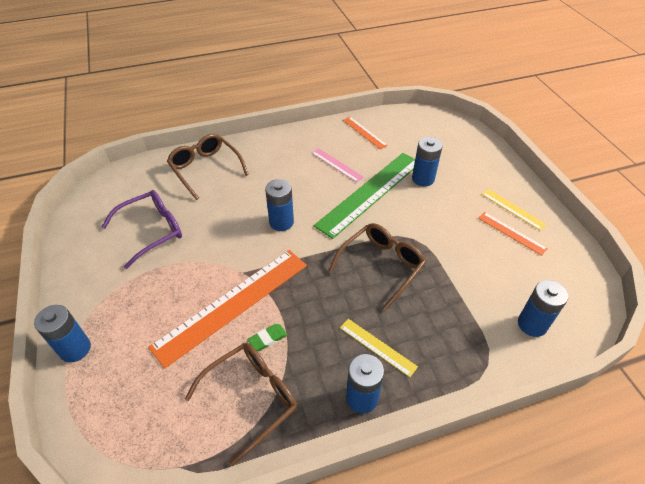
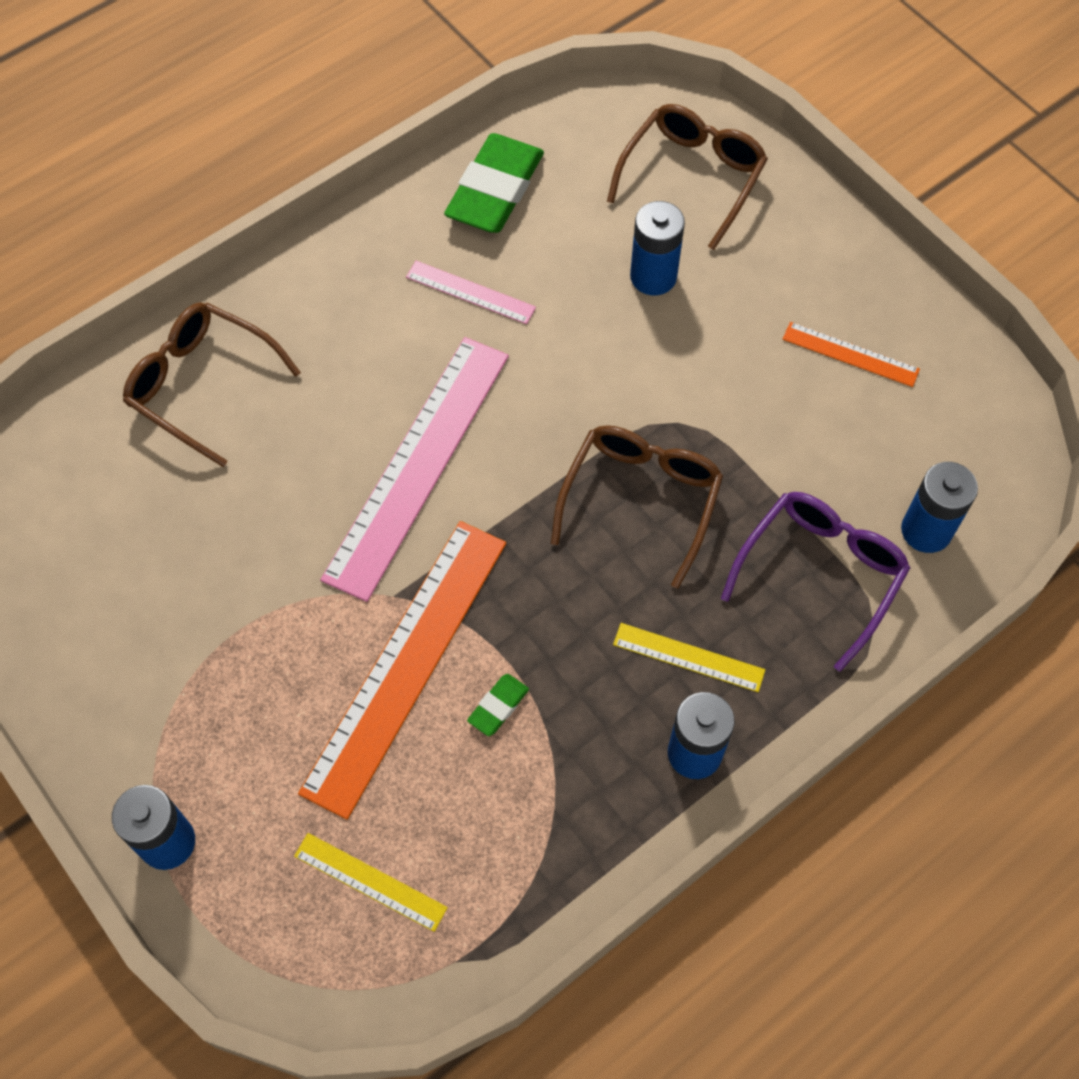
camera: 20 degrees left, 15 degrees up
purple glasses [101,190,182,269] -> purple glasses moved to [721,492,910,672]
brown glasses [185,343,298,466] -> brown glasses moved to [607,104,768,250]
blue battery [265,179,294,231] -> pink ruler [320,337,509,602]
green ruler [314,153,415,239] -> none
orange ruler [343,117,388,149] -> green eraser [444,133,544,233]
yellow ruler [482,189,547,231] -> yellow ruler moved to [294,833,448,932]

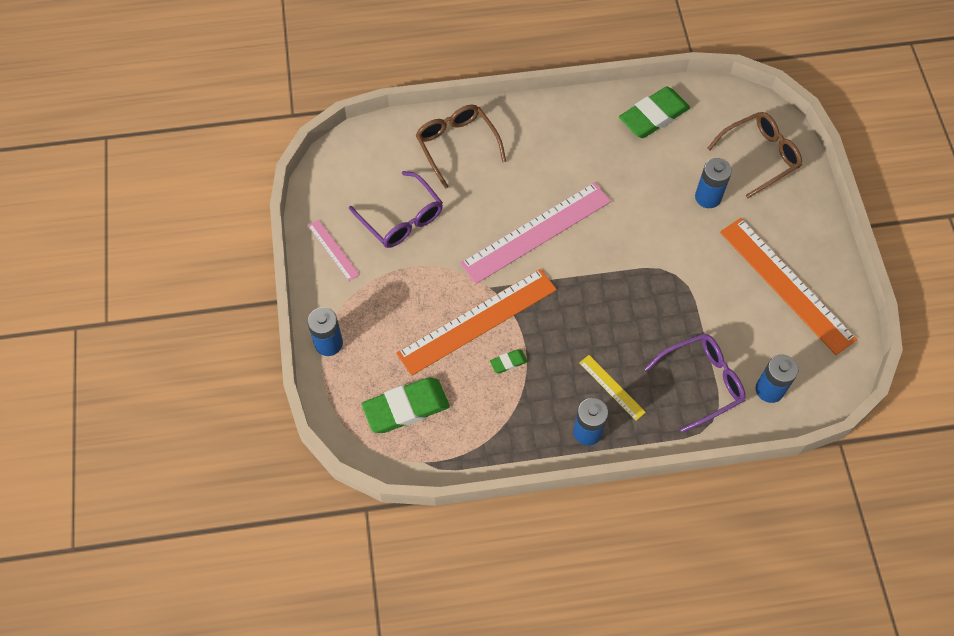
camera: 30 degrees right, 0 degrees up
yellow ruler [294,833,448,932] -> green eraser [362,378,450,433]
pink ruler [406,261,536,324] -> pink ruler moved to [308,219,360,281]
brown glasses [551,425,723,588] -> none
orange ruler [782,322,920,387] -> orange ruler [720,218,857,355], size x2.16
none -> purple glasses [349,171,443,248]

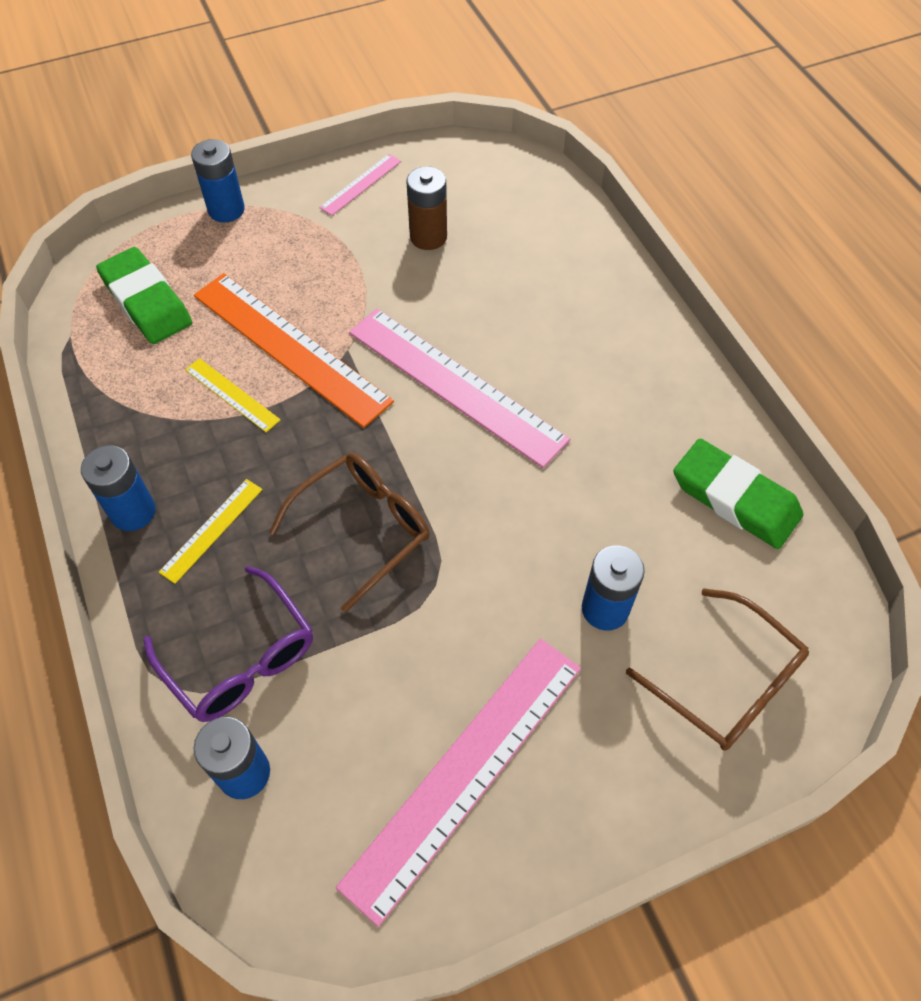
camera: 75 degrees right, 5 degrees down
purple glasses [349,171,443,248] -> brown battery [407,166,447,250]
brown glasses [416,105,506,189] -> brown glasses moved to [269,453,430,613]
green eraser [490,349,528,373] -> yellow ruler [185,358,281,432]
orange ruler [720,218,857,355] -> pink ruler [336,638,581,927]

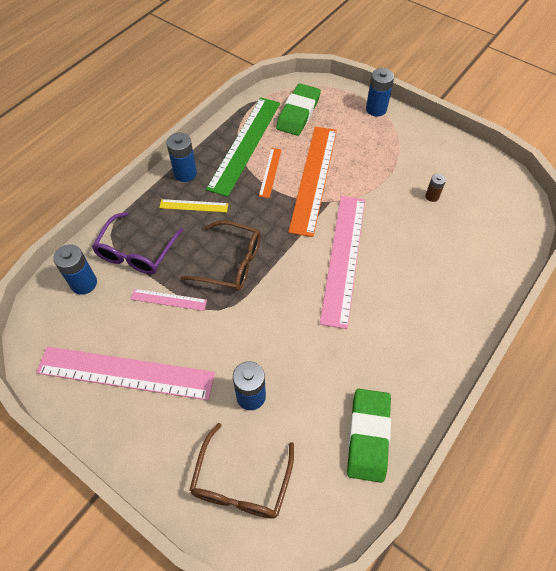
camera: 60 degrees right, 0 degrees up
yellow ruler [185,358,281,432] -> orange ruler [259,148,282,198]
pink ruler [319,154,401,216] -> pink ruler moved to [131,289,207,311]
brown battery [407,166,447,250] -> brown battery [425,174,446,202], size x0.58
none -> green ruler [206,97,280,197]

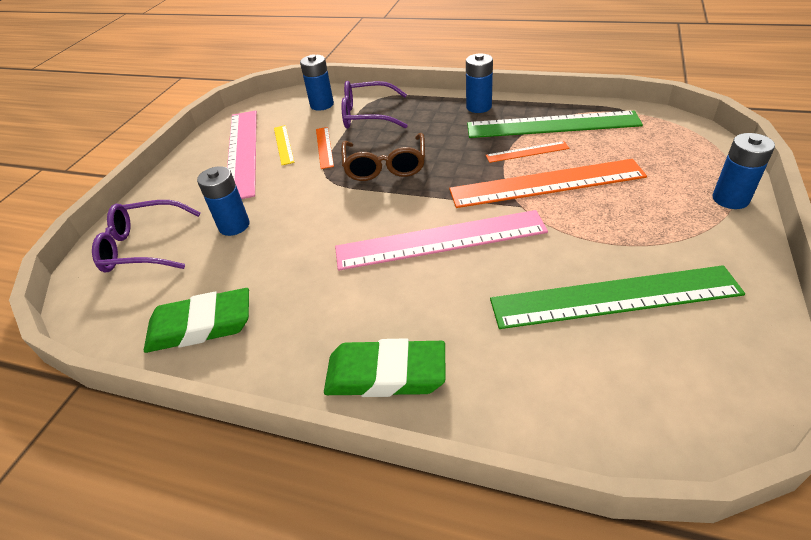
camera: 75 degrees right, 15 degrees down
pink ruler [131,289,207,311] -> orange ruler [316,127,334,169]
yellow ruler [159,199,228,212] -> yellow ruler moved to [274,125,295,165]
brown glasses [189,423,294,519] -> purple glasses [92,200,201,272]
green eraser [276,83,321,136] -> green eraser moved to [324,338,446,397]
brown battery [425,174,446,202] -> green ruler [490,265,745,329]

